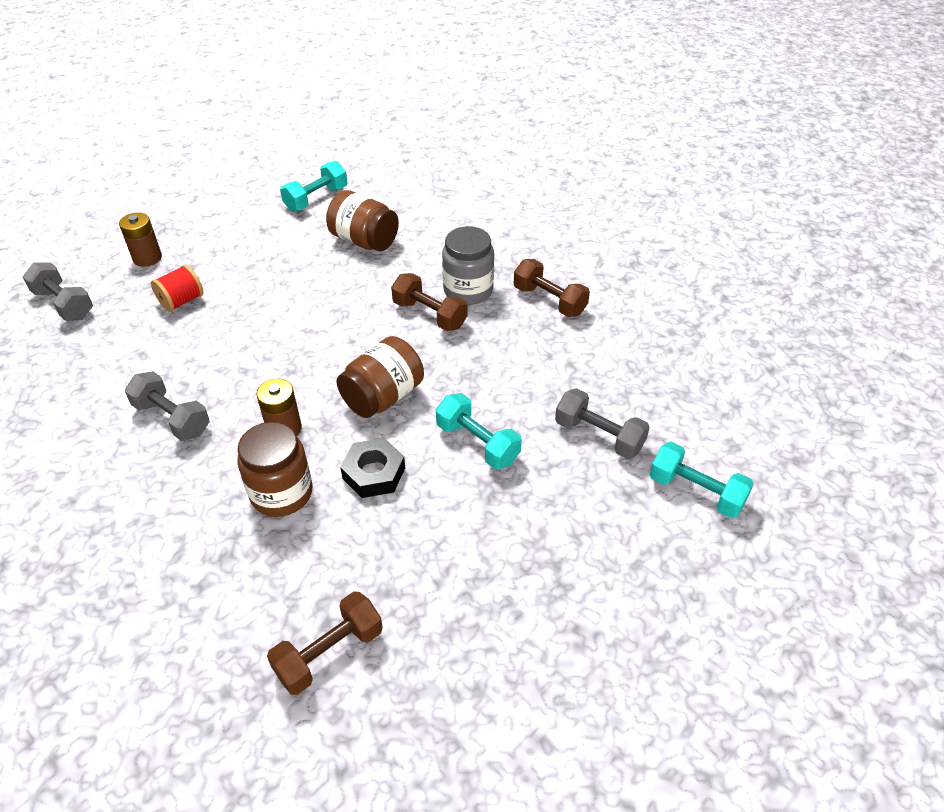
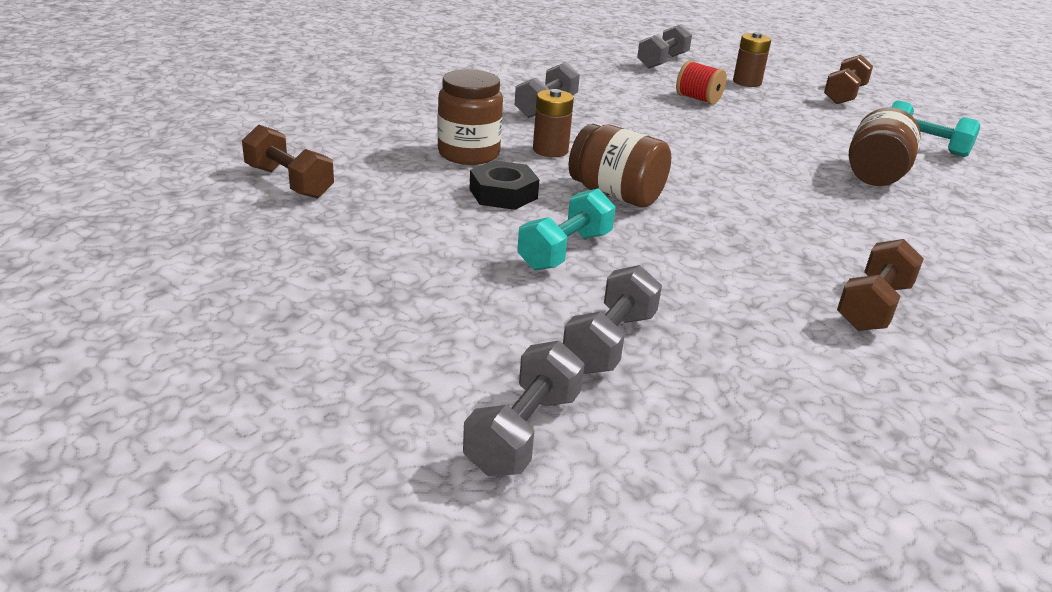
camera: 80 degrees right, 15 degrees down
brown dumbbell [391,273,468,331] -> brown dumbbell moved to [824,55,873,104]
grey jar [442,226,494,305] -> none
turquoise dumbbell [649,442,754,518] -> grey dumbbell [463,341,584,476]

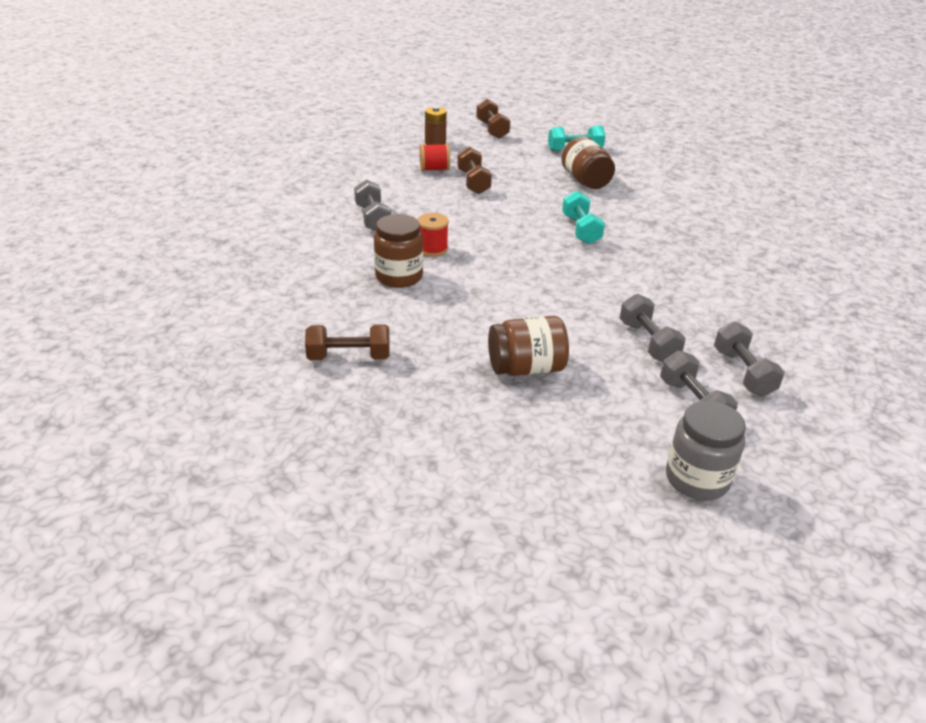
camera: 45 degrees left, 5 degrees up
black nut [470,160,539,210] -> none
turquoise dumbbell [517,188,616,271] -> turquoise dumbbell moved to [562,191,605,244]
brown battery [533,89,574,157] -> red spool [418,213,449,257]
brown jar [569,124,671,207] -> brown jar moved to [488,316,569,376]
grey dumbbell [637,24,692,69] -> grey dumbbell moved to [714,321,785,397]
brown dumbbell [837,239,924,331] -> brown dumbbell moved to [457,147,492,194]
none -> grey jar [666,401,746,500]

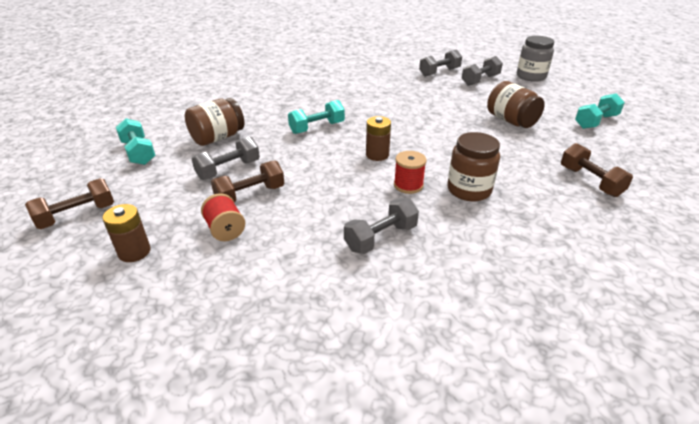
camera: 110 degrees left, 0 degrees up
grey dumbbell [620,294,686,362] -> grey dumbbell moved to [191,136,260,180]
none -> brown battery [366,116,391,161]
none -> turquoise dumbbell [575,93,625,129]

